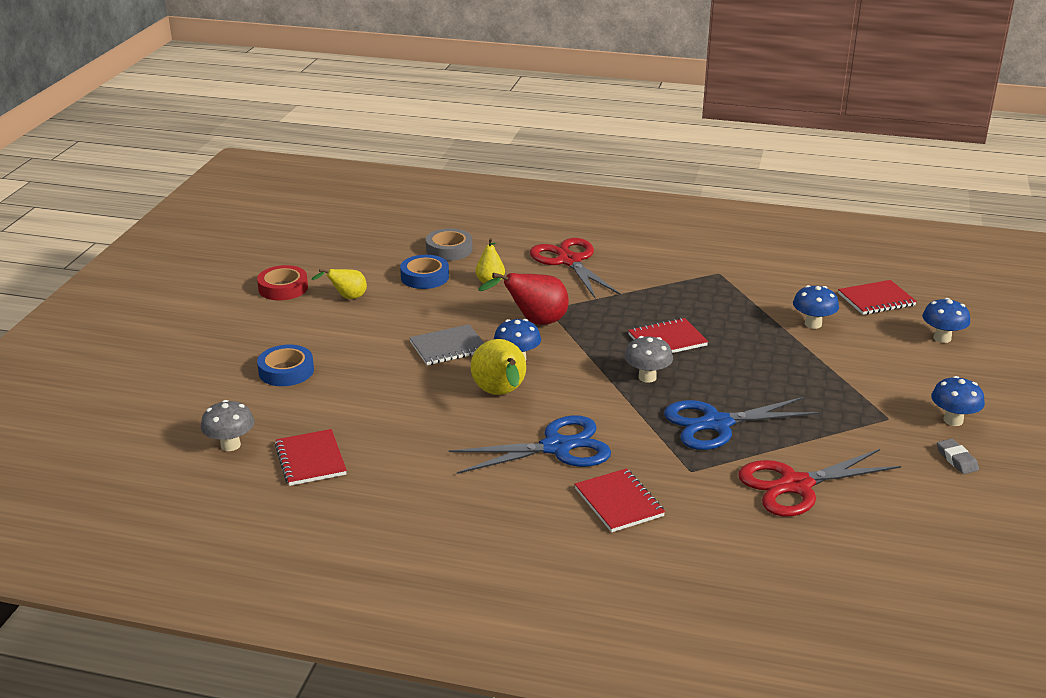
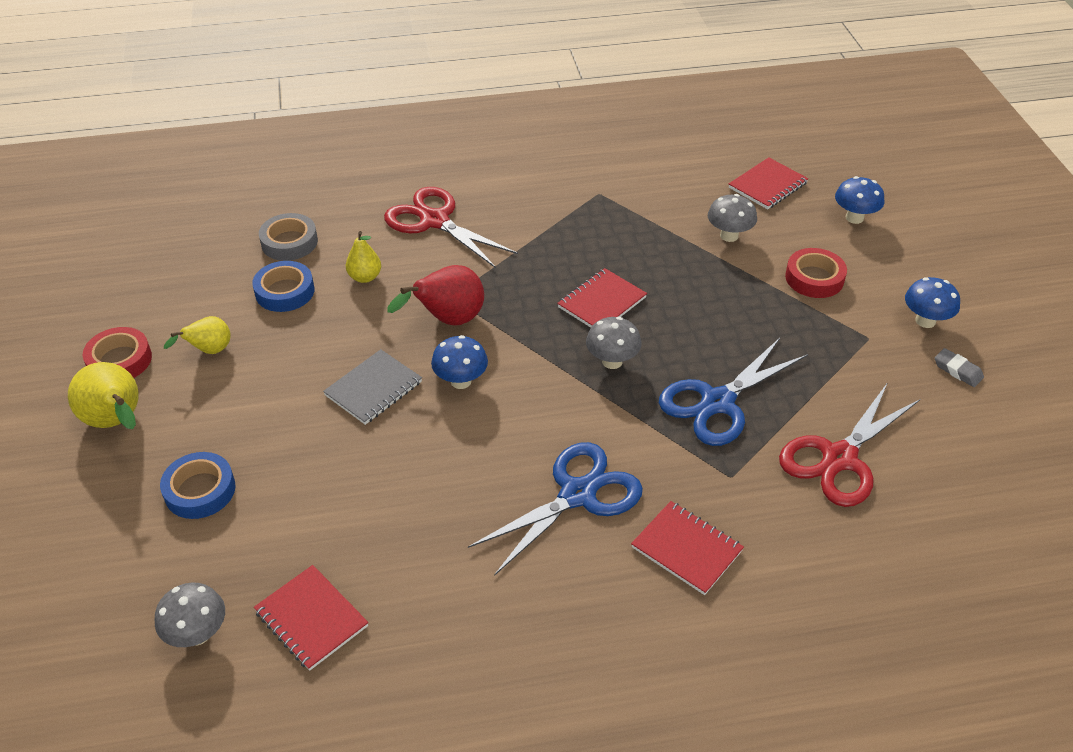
camera: 25 degrees left, 15 degrees up
yellow pear [470,339,526,395] -> yellow pear moved to [68,362,139,429]
blue mushroom [793,285,839,329] -> grey mushroom [708,194,757,242]
none -> red tape [785,248,847,298]

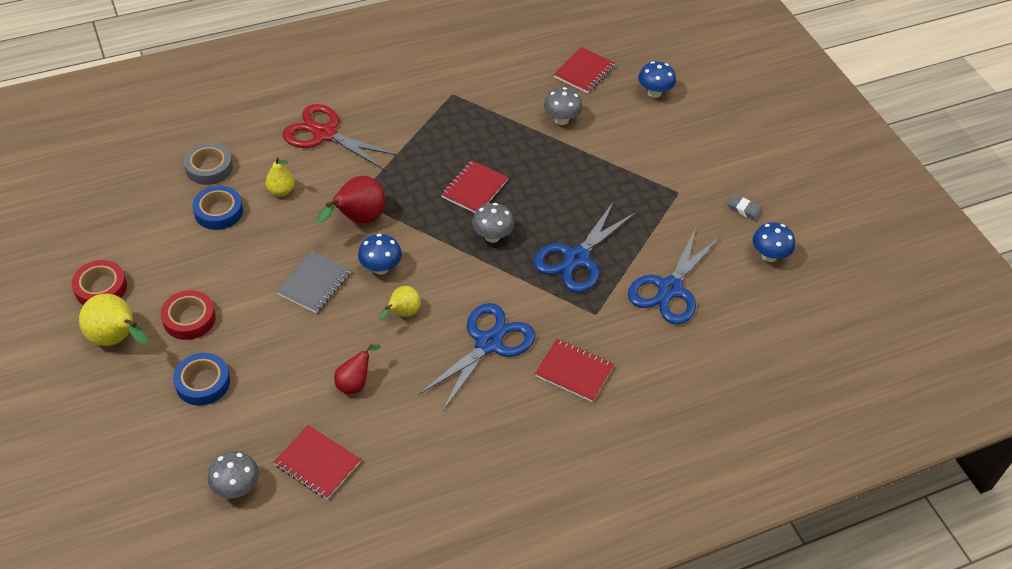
camera: 15 degrees left, 5 degrees up
yellow pear [164,316,231,354] -> yellow pear moved to [379,286,421,320]
red scissors [779,382,920,507] -> blue scissors [628,227,721,325]
red tape [785,248,847,298] -> red tape moved to [161,290,216,340]
blue mushroom [905,277,960,328] -> blue mushroom moved to [753,222,795,262]
none -> red pear [334,344,381,395]

